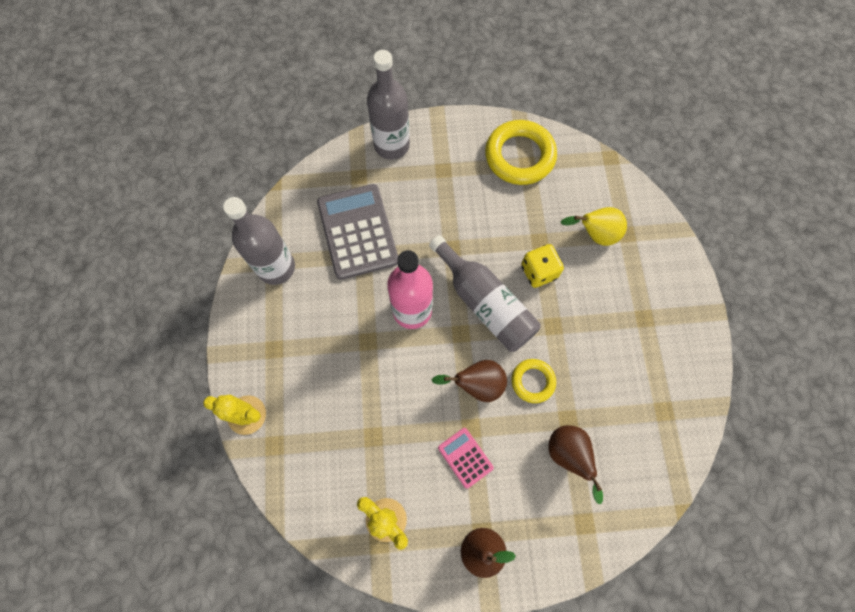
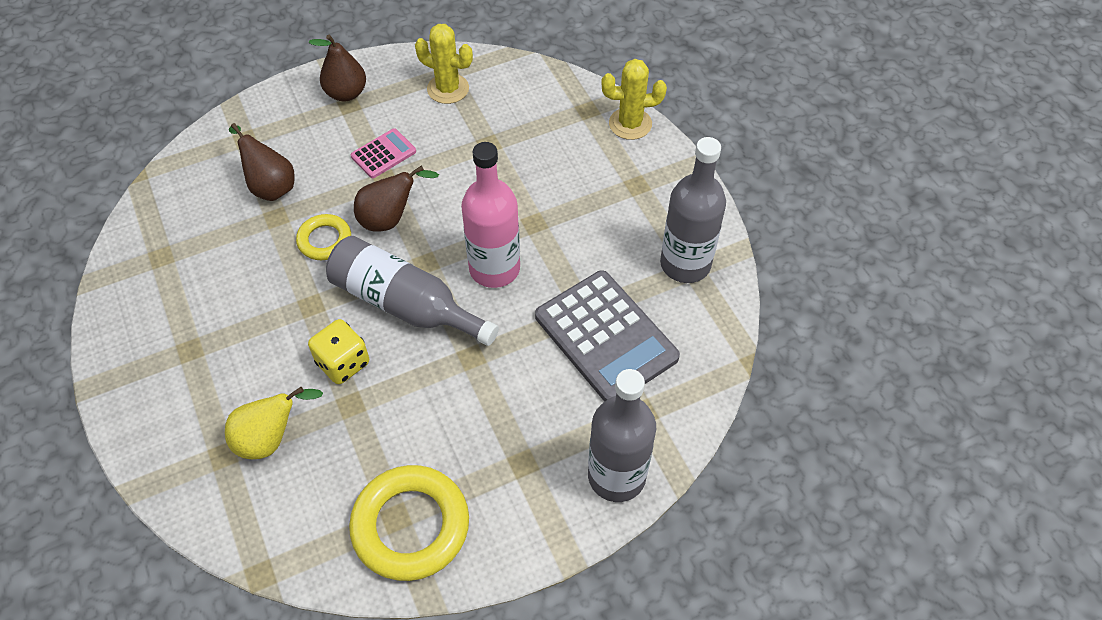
camera: 160 degrees right, 15 degrees down
pink calculator [438,428,494,489] -> pink calculator turned 75 degrees counterclockwise [351,128,416,178]

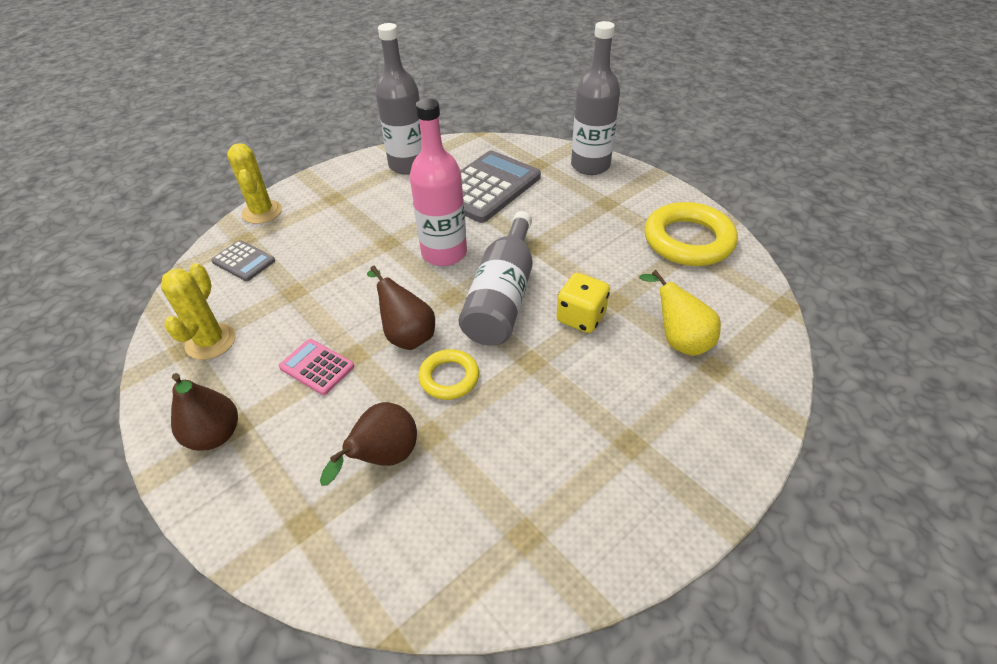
camera: 105 degrees left, 10 degrees down
none -> grey calculator [211,240,275,281]

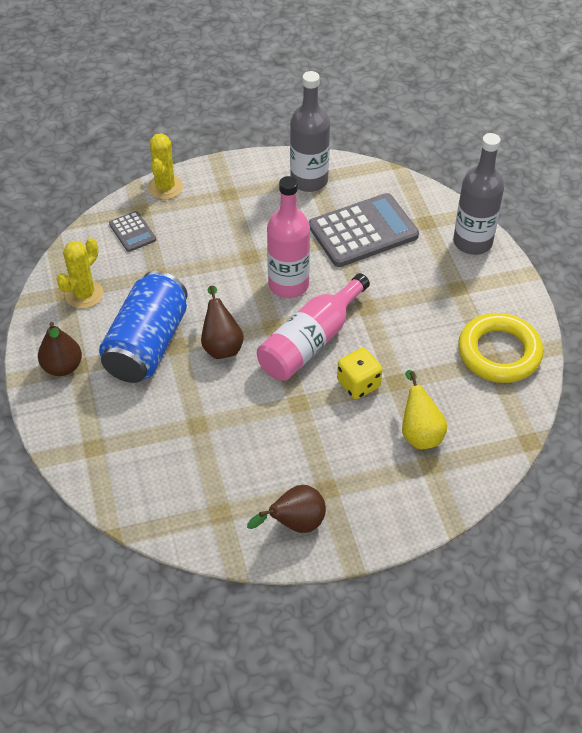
camera: 25 degrees right, 5 degrees up
pink calculator [279,339,354,395] -> blue can [99,271,188,383]
brown pear [320,402,417,486] -> brown pear moved to [247,485,326,533]
yellow ring [418,349,479,400] -> none
grey bottle [459,211,533,345] -> pink bottle [257,273,370,381]

